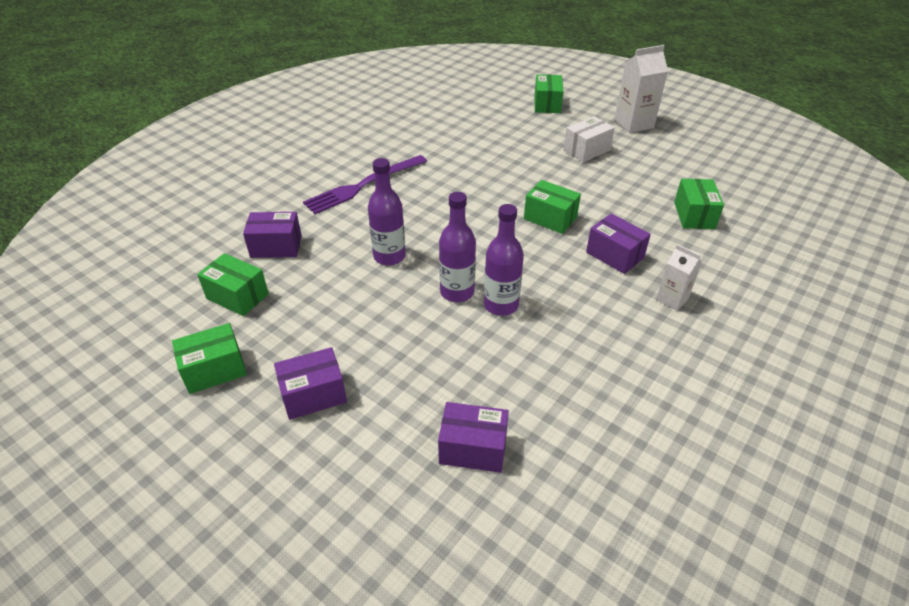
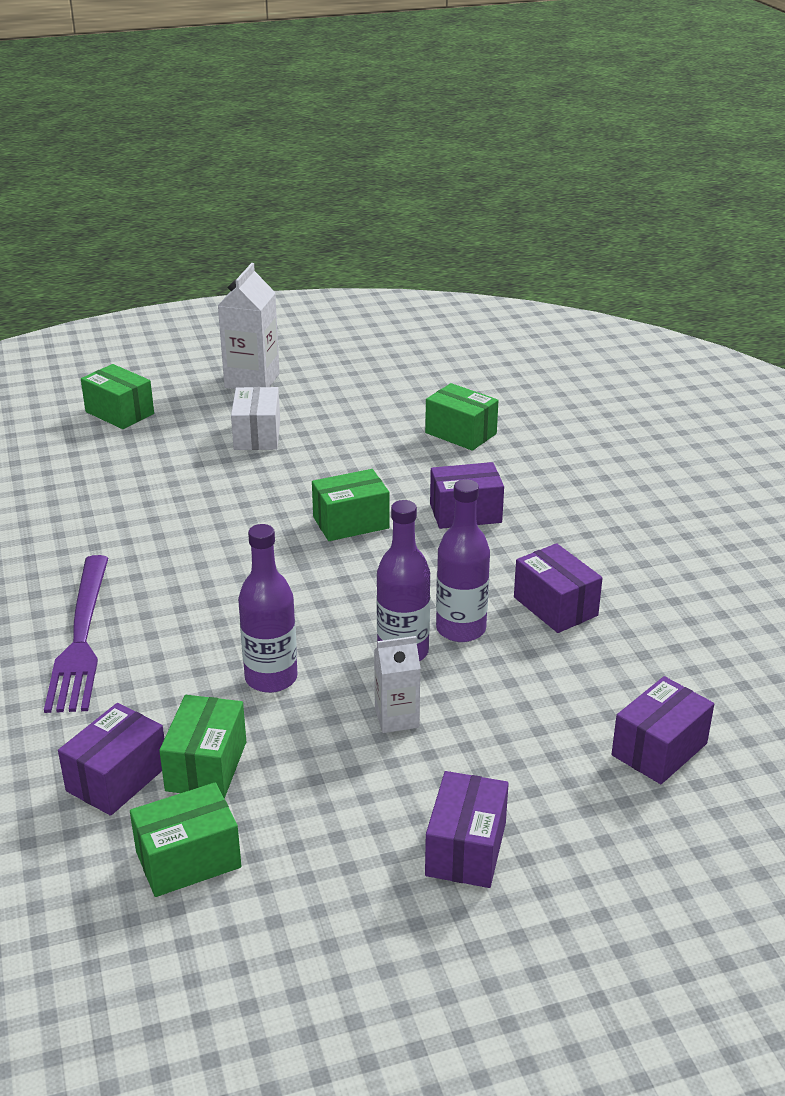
camera: 55 degrees left, 10 degrees down
green box [172,323,247,394] -> green box moved to [159,695,246,798]
white carton [656,244,702,311] -> white carton moved to [374,636,421,733]
none -> purple box [514,543,603,633]

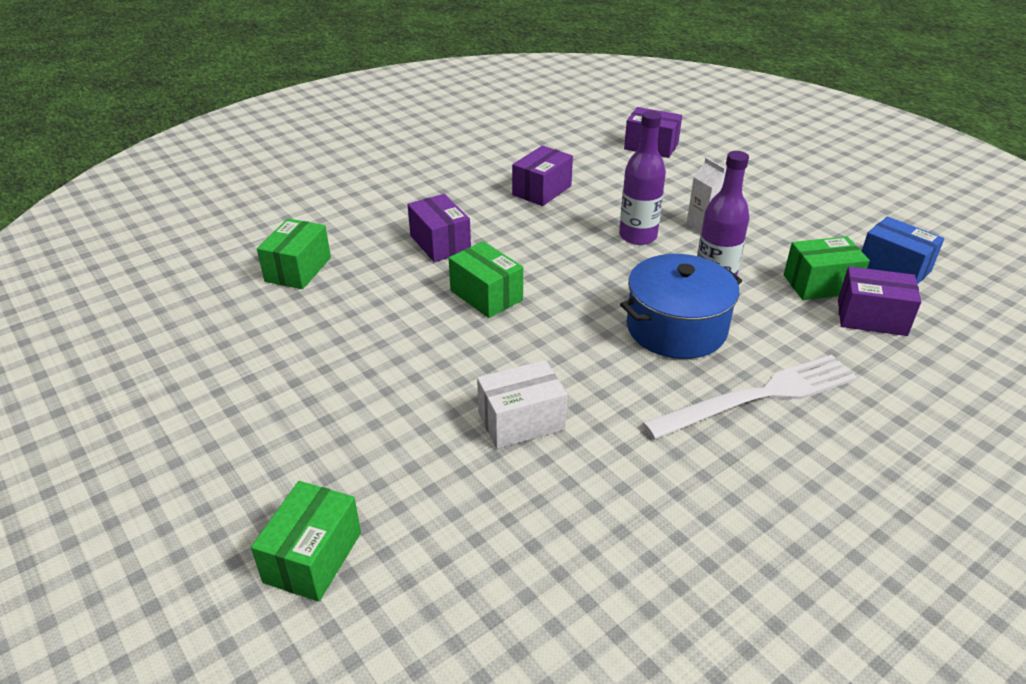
camera: 110 degrees left, 5 degrees up
purple fork [44,555,108,713] -> white fork [642,355,857,439]
green box [130,783,242,897] -> blue box [862,216,944,285]
white carton [218,263,280,389] -> none
white box [231,387,280,450] -> white box moved to [477,360,567,449]
purple box [425,771,509,888] -> none
purple bottle [436,479,490,642] -> none
none -> blue pot [620,254,742,359]

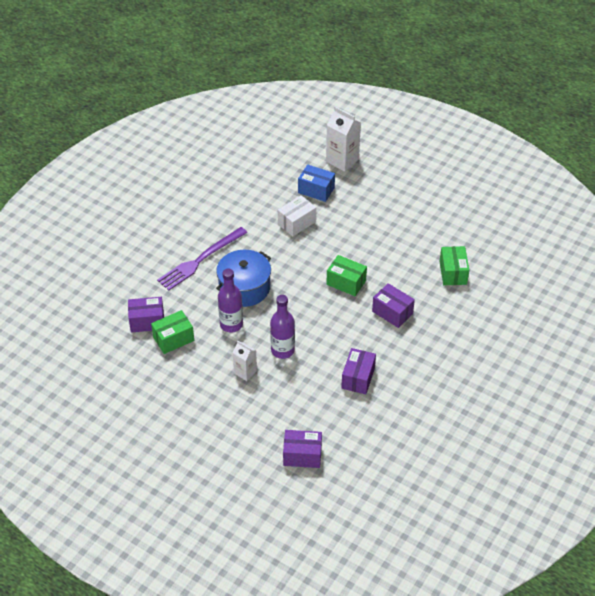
camera: 160 degrees right, 10 degrees up
green box [251,481,361,601] -> white carton [326,106,361,172]
white fork [642,355,857,439] -> purple fork [157,227,247,290]
blue box [862,216,944,285] -> blue box moved to [298,164,335,202]

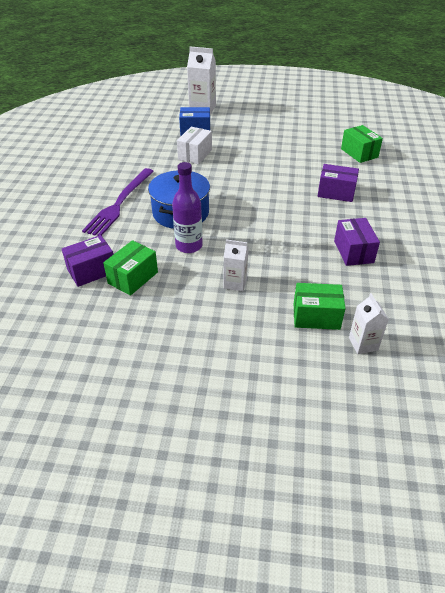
camera: 25 degrees left, 5 degrees down
purple bottle [270,295,295,359] -> none
purple box [283,430,322,468] -> white carton [349,293,389,354]
green box [326,255,367,296] -> green box moved to [294,283,346,330]

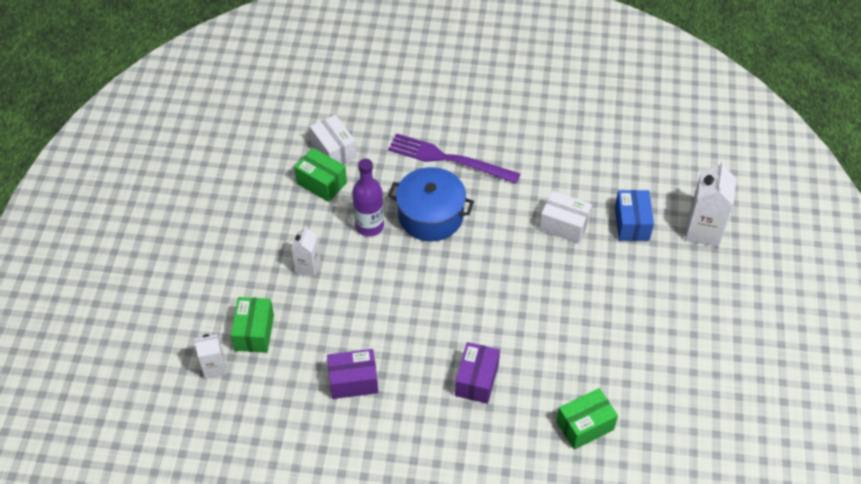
camera: 90 degrees right, 10 degrees up
purple box [62,235,113,287] -> white box [310,115,357,164]

